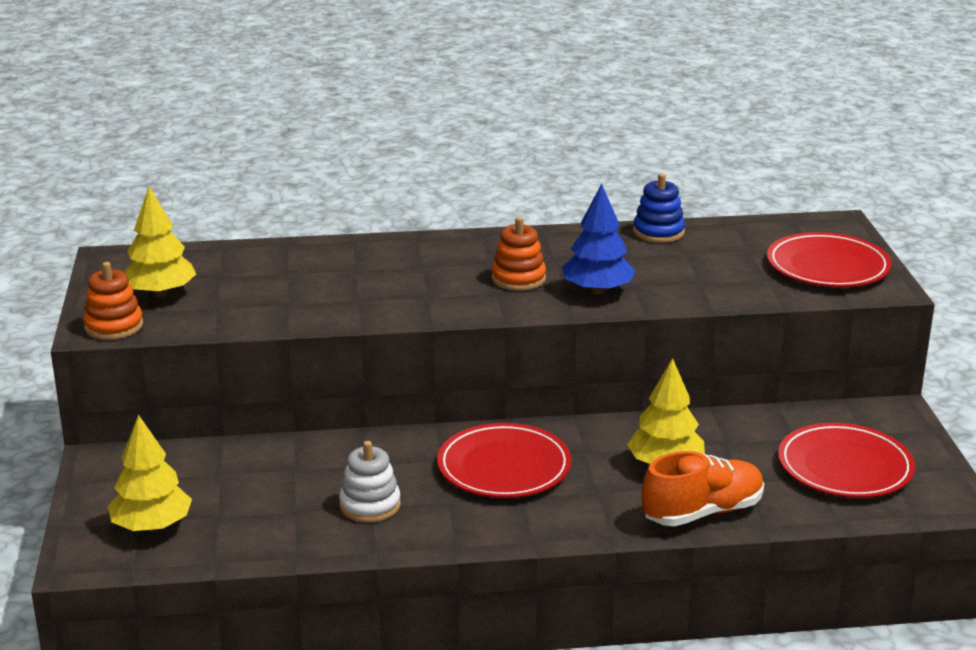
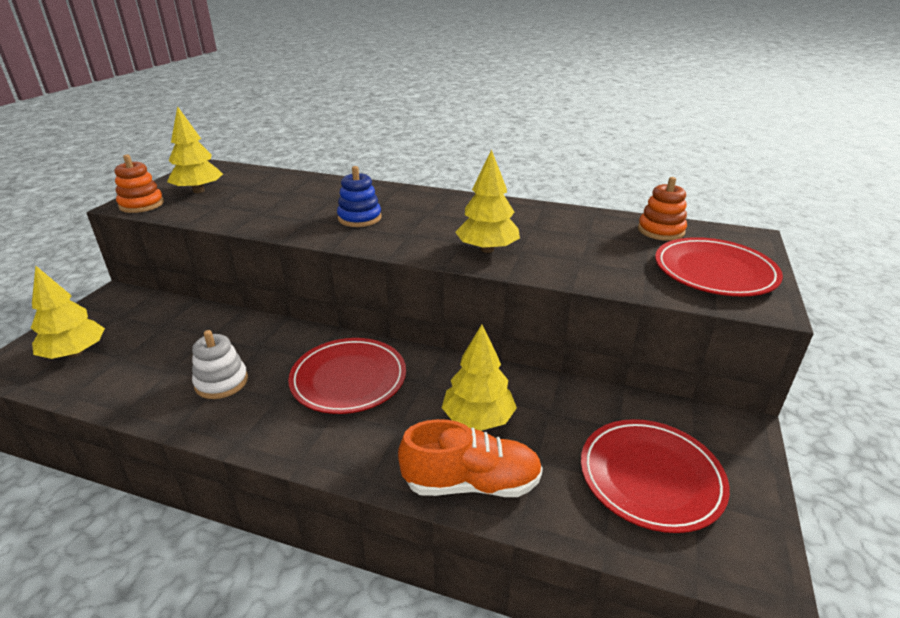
camera: 25 degrees right, 5 degrees up
orange stacking toy [491,217,546,291] -> orange stacking toy moved to [638,177,687,241]
blue tree [562,184,635,295] -> yellow tree [455,149,520,253]
blue stacking toy [633,173,685,243] -> blue stacking toy moved to [337,166,382,227]

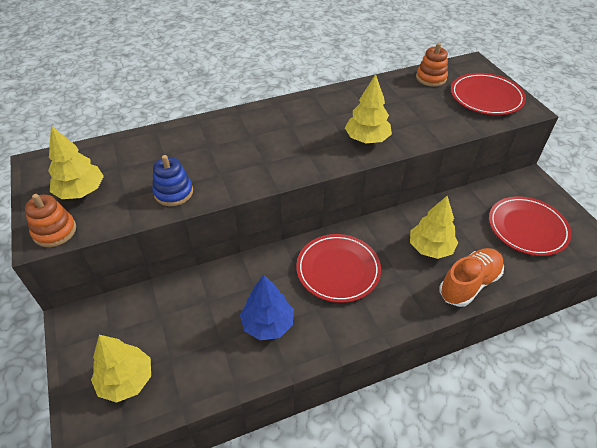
camera: 40 degrees left, 15 degrees up
white stacking toy [192,330,248,399] -> blue tree [240,275,294,340]
blue stacking toy [337,166,382,227] -> blue stacking toy moved to [152,155,193,206]

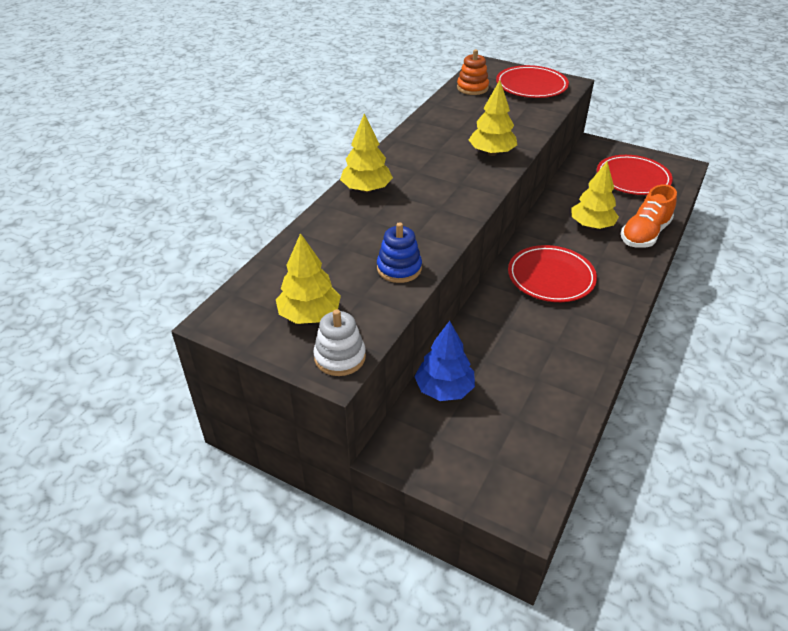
camera: 40 degrees left, 5 degrees down
orange stacking toy [25,194,76,247] -> white stacking toy [313,309,366,376]
yellow tree [91,335,151,403] -> yellow tree moved to [340,113,393,193]
blue tree [240,275,294,340] -> blue tree moved to [415,321,475,401]
orange shoe [440,248,504,307] -> orange shoe turned 150 degrees counterclockwise [621,184,677,248]

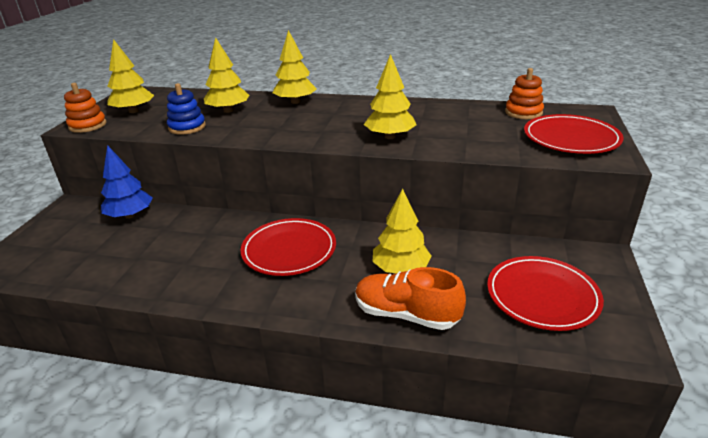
camera: 75 degrees right, 10 degrees down
white stacking toy [313,309,366,376] -> orange stacking toy [64,83,106,133]
none -> yellow tree [204,37,249,113]

